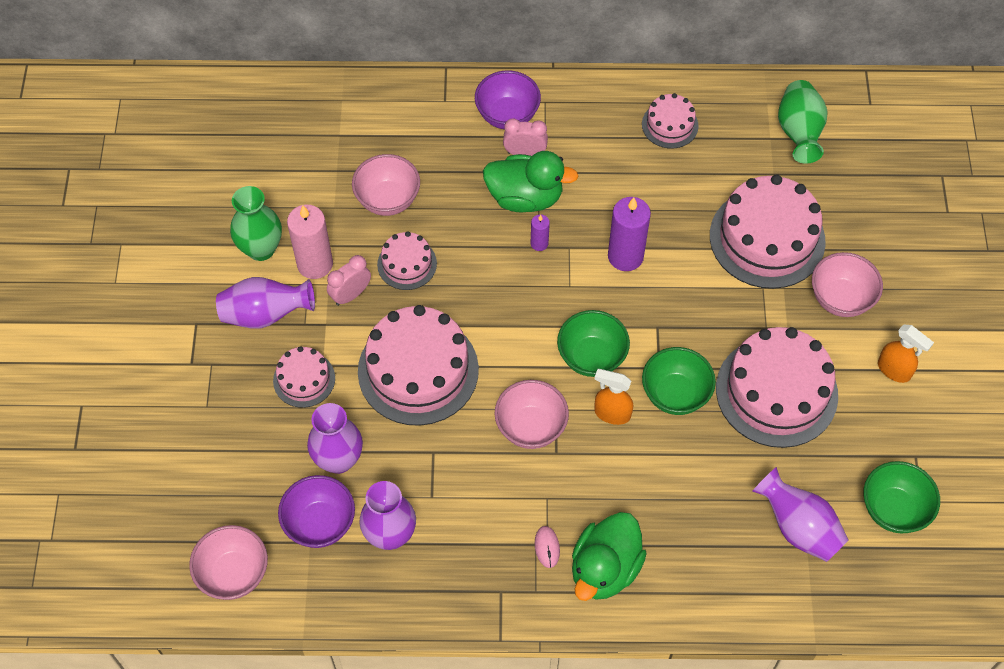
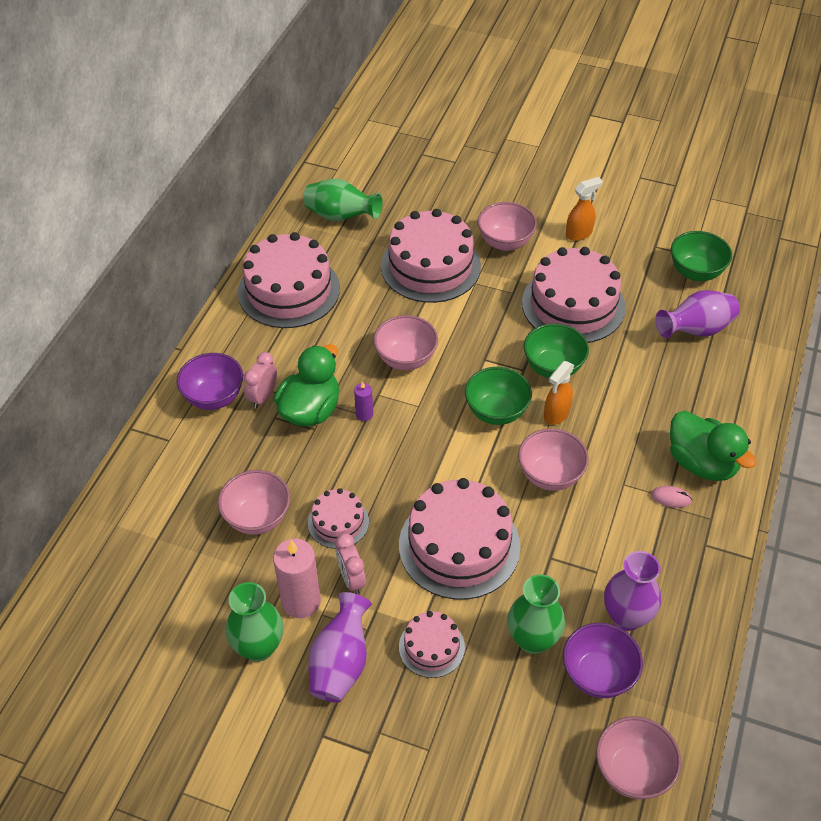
camera: 70 degrees left, 10 degrees down
purple vase [307,403,363,474] -> green vase [507,574,565,654]
purple candle [608,197,651,271] -> pink bowl [373,315,438,370]
pink cake [642,93,699,149] -> pink cake [238,232,340,328], size x1.95

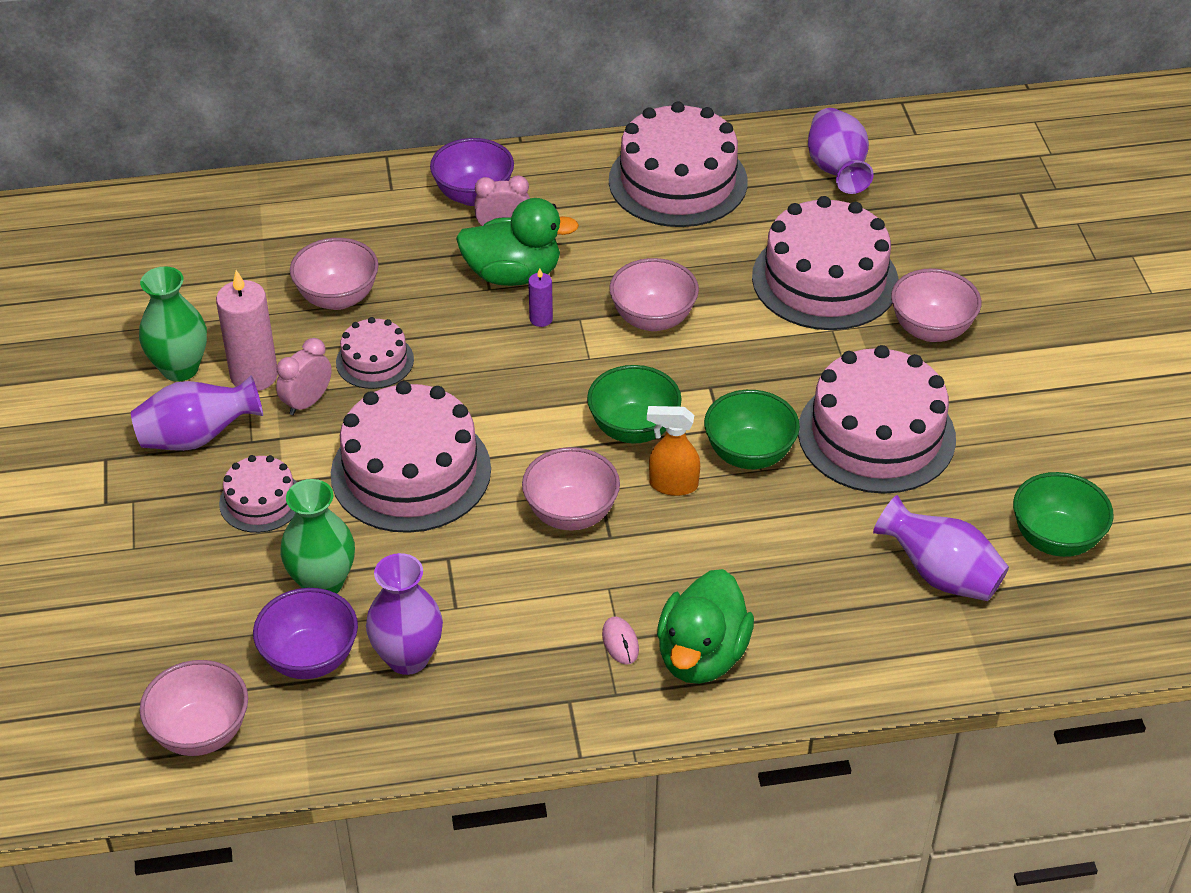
camera: 60 degrees right, 5 degrees down
green vase [303,179,383,221] -> purple vase [808,108,874,194]
orange spray bottle [566,177,603,241] -> none

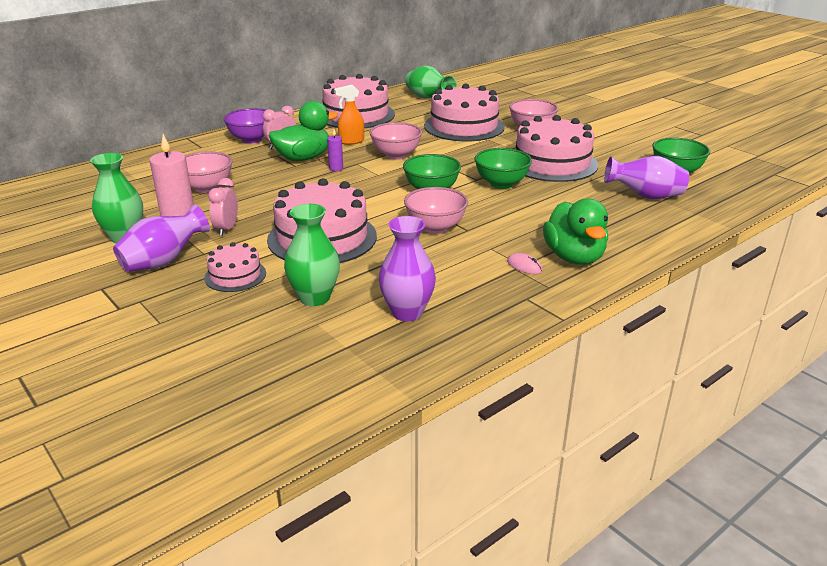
camera: 30 degrees left, 15 degrees down
pink bowl [139,660,248,756] -> none
purple bowl [253,588,358,679] -> none
pink cake [336,317,414,389] -> none
orange spray bottle [647,406,700,496] -> orange spray bottle moved to [334,85,364,145]
purple vase [808,108,874,194] -> green vase [405,66,456,98]

